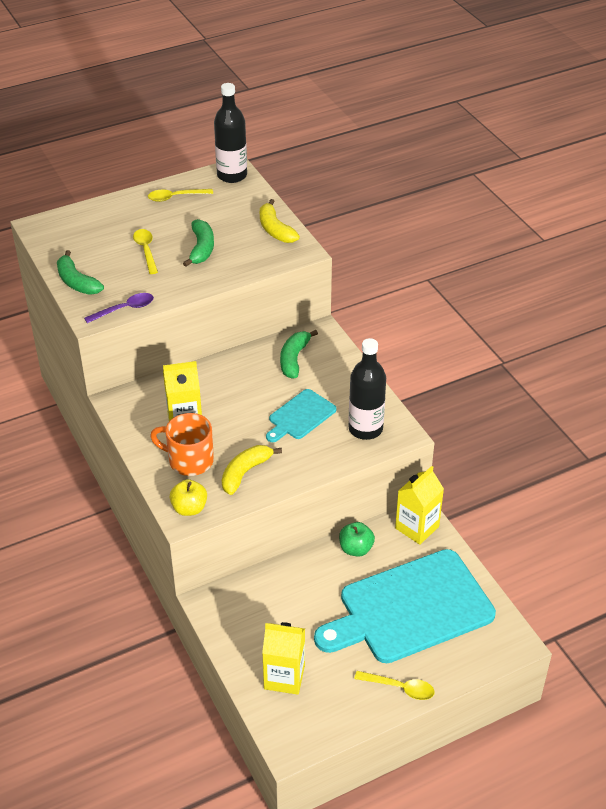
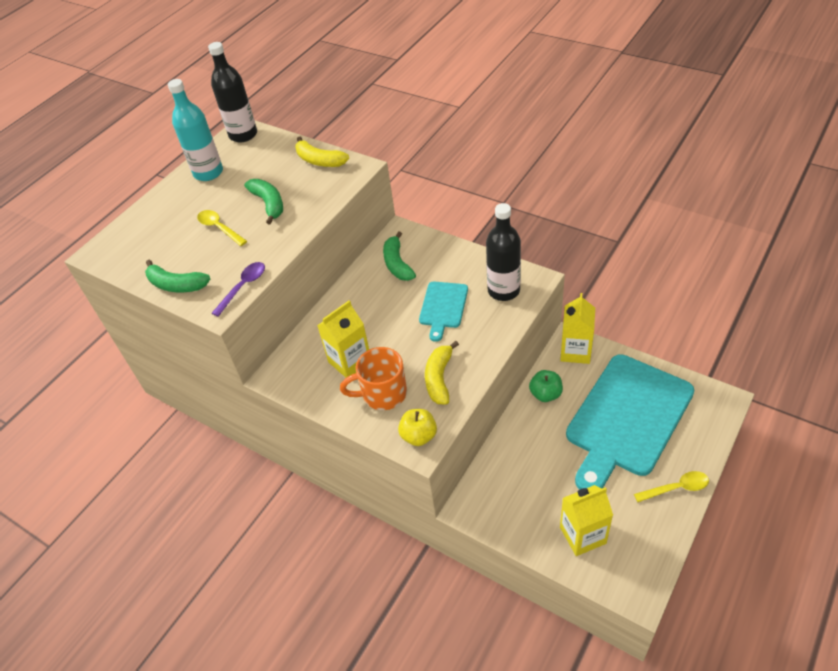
camera: 25 degrees left, 5 degrees up
yellow spoon [148,189,213,202] -> turquoise bottle [168,79,223,181]

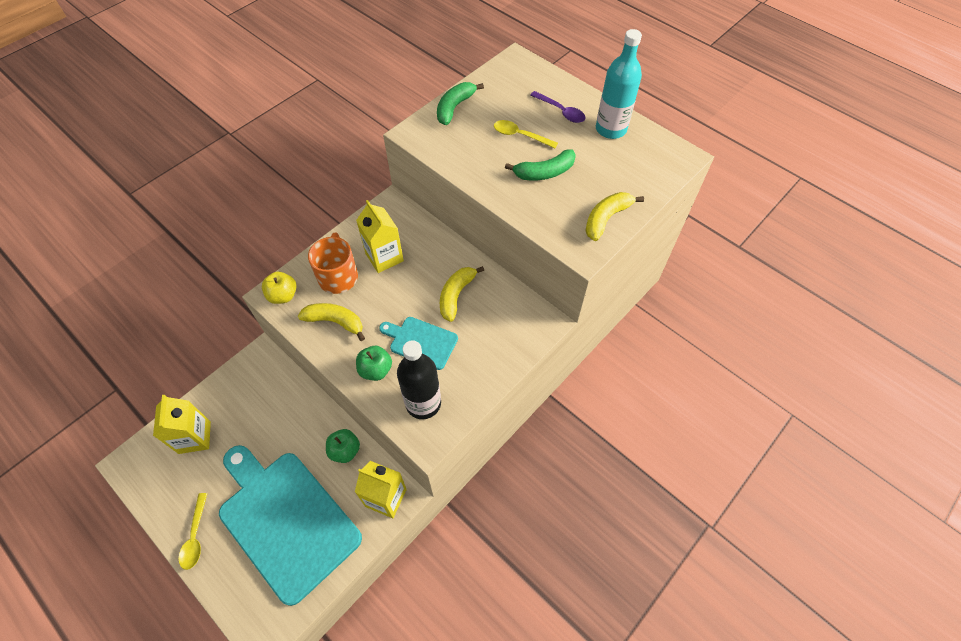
camera: 95 degrees right, 10 degrees up
yellow spoon [197,210,247,246] -> yellow spoon turned 120 degrees counterclockwise [494,120,558,148]
black bottle [208,42,257,143] -> none
purple spoon [212,262,265,317] -> purple spoon moved to [530,91,585,123]
green banana [383,231,416,281] -> none
none -> green apple [356,346,392,381]
none -> yellow banana [440,266,484,322]

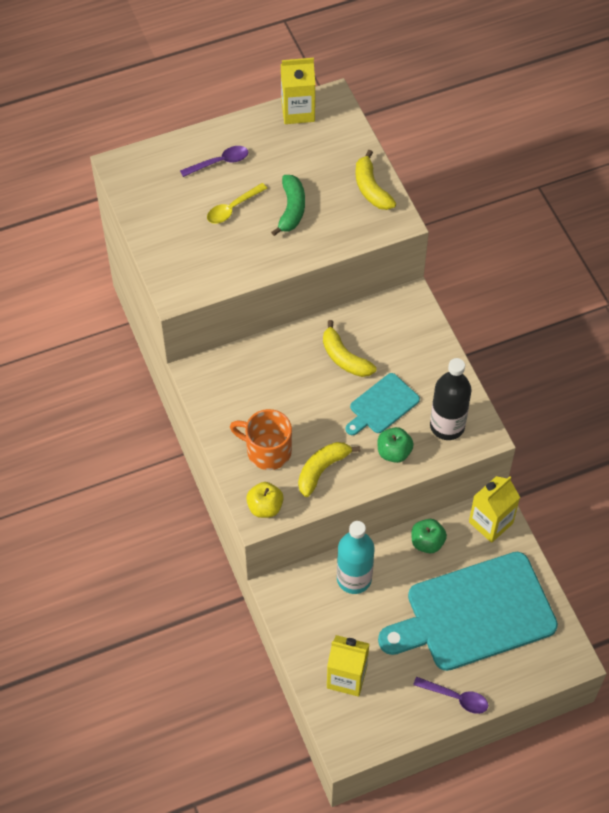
camera: 65 degrees left, 0 degrees up
yellow spoon [179,493,208,570] -> purple spoon [413,677,488,714]
yellow carton [356,200,404,273] -> yellow carton moved to [281,58,315,124]
green banana [437,82,484,125] -> none
turquoise bottle [596,29,642,139] -> turquoise bottle moved to [337,521,374,594]

